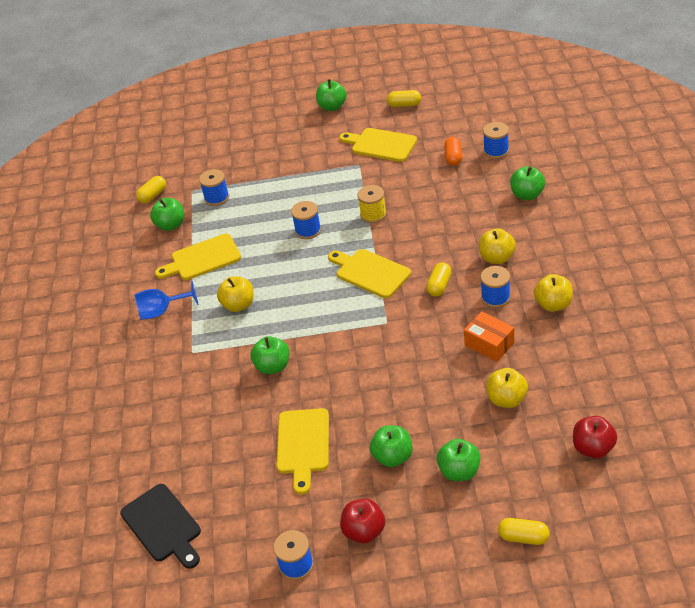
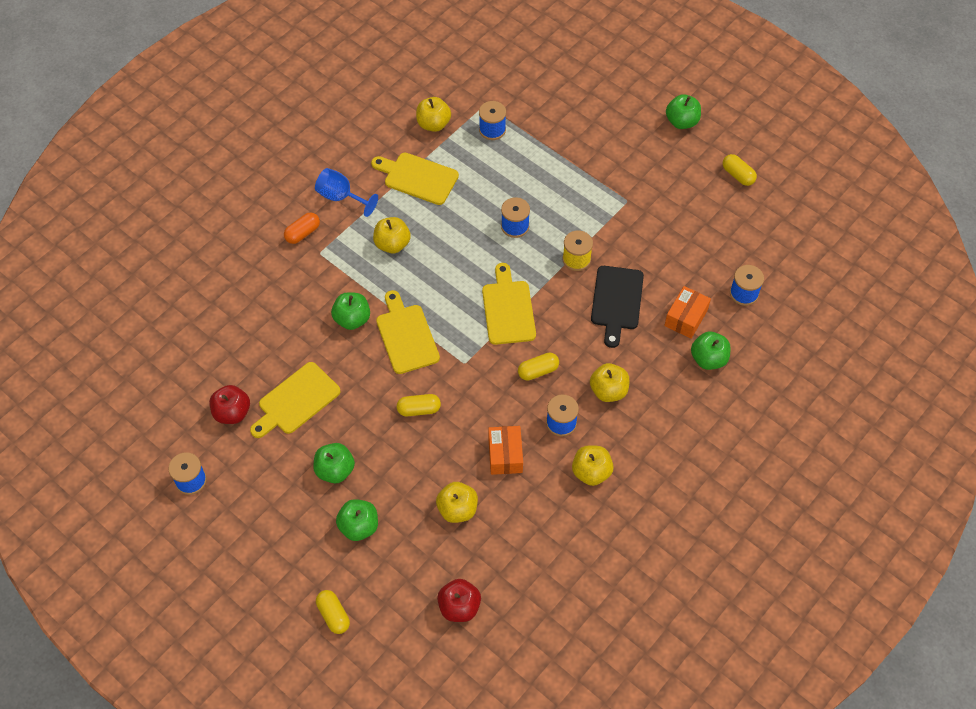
camera: 40 degrees right, 15 degrees up
black cutting board [120,484,201,569] -> black cutting board moved to [591,266,644,348]
yellow capsule [136,176,166,203] -> yellow capsule moved to [397,394,441,416]
green apple [150,198,184,231] -> yellow apple [416,97,451,132]
yellow cutting board [339,128,417,162] -> yellow cutting board moved to [376,290,440,374]
red apple [340,499,385,543] -> red apple moved to [209,385,250,424]
orange capsule [444,137,462,166] -> orange capsule moved to [284,212,320,244]
none -> orange box [664,286,711,338]

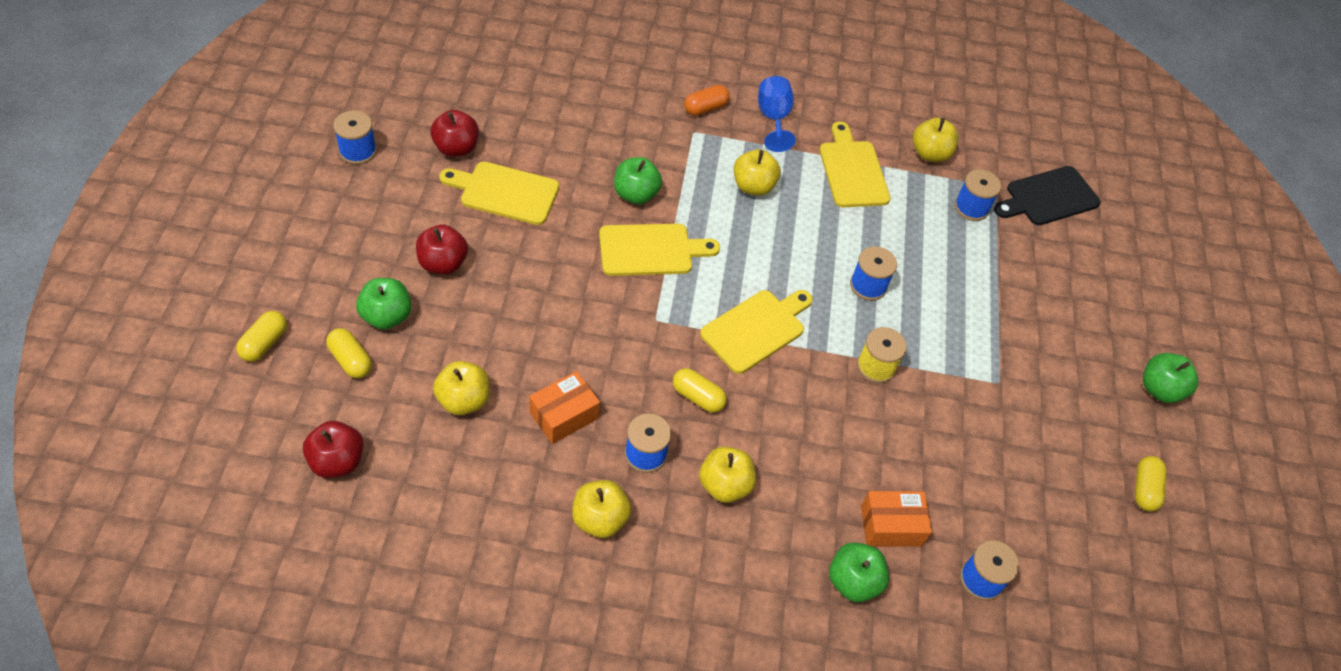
camera: 50 degrees right, 5 degrees down
orange capsule [284,212,320,244] -> orange capsule turned 45 degrees counterclockwise [684,85,730,116]
green apple [313,443,355,483] -> red apple [416,225,468,274]
yellow cutting board [376,290,440,374] -> yellow cutting board turned 45 degrees clockwise [599,224,720,276]
yellow capsule [397,394,441,416] -> yellow capsule moved to [326,328,372,378]
black cutting board [591,266,644,348] -> black cutting board moved to [994,166,1101,225]

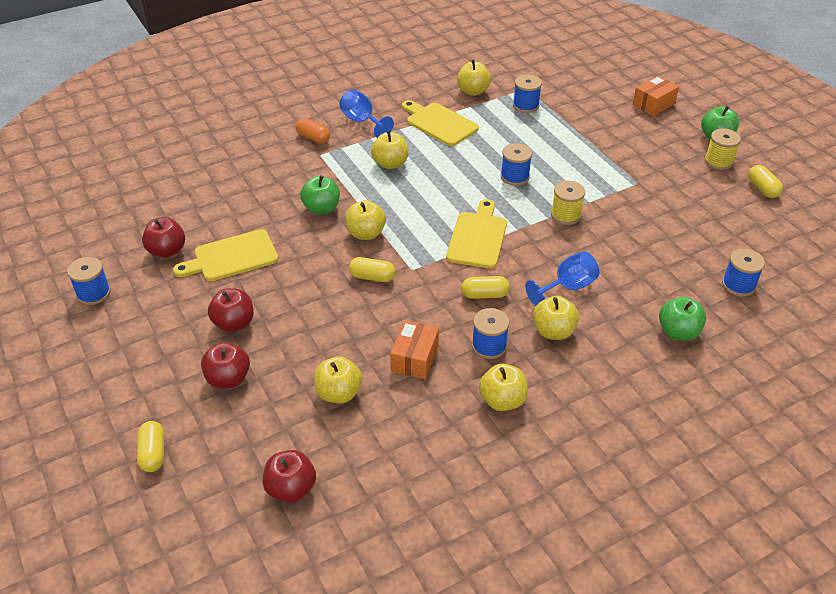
camera: 30 degrees left, 10 degrees down
yellow capsule [326,328,372,378] -> yellow capsule moved to [349,257,395,282]
green apple [356,278,411,330] -> red apple [201,342,250,389]
yellow cutting board [599,224,720,276] -> yellow apple [345,200,386,240]
orange capsule [684,85,730,116] -> orange capsule turned 75 degrees counterclockwise [296,118,330,144]
orange box [861,491,932,547] -> orange box moved to [633,75,679,116]
black cutting board [994,166,1101,225] -> none
none -> blue goblet [525,251,599,306]
none -> yellow spool [705,128,741,170]

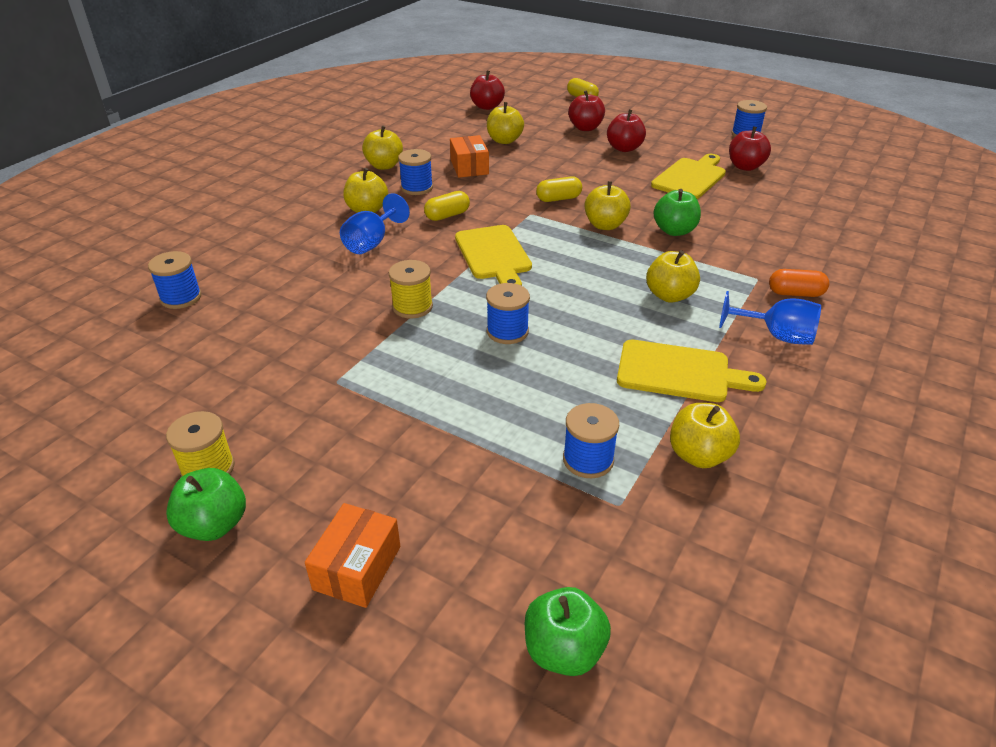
camera: 150 degrees right, 5 degrees down
green apple [659,297,706,341] -> green apple moved to [525,587,611,676]
yellow capsule [748,165,783,198] -> none

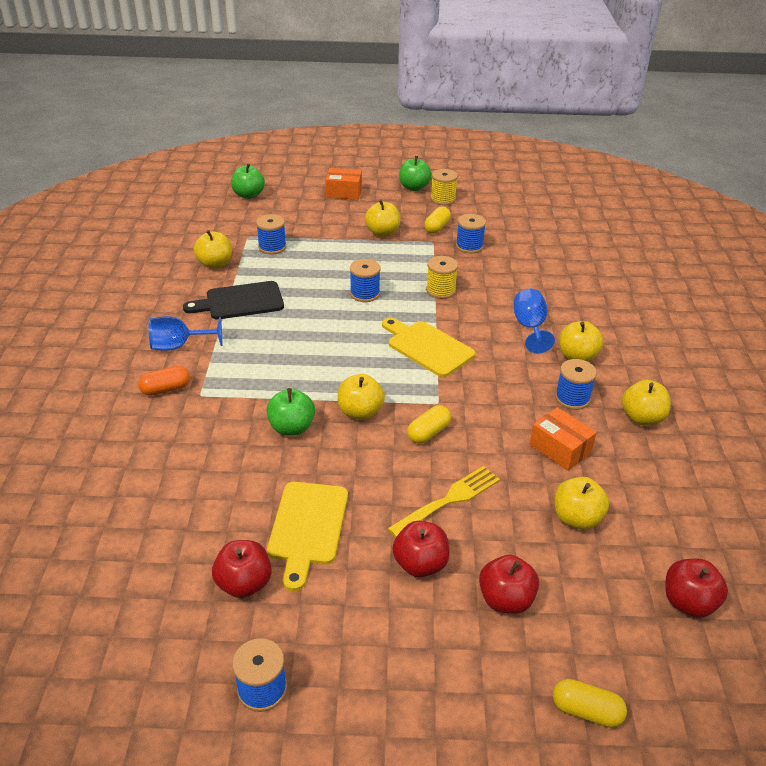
camera: 150 degrees right, 0 degrees up
blue spool [148,251,202,309] -> blue spool moved to [456,214,486,253]
orange box [305,503,400,608] -> orange box turned 75 degrees counterclockwise [325,168,362,200]
yellow capsule [424,191,470,221] -> yellow capsule moved to [424,206,451,234]
yellow cutting board [617,340,767,402] -> black cutting board [183,281,284,320]
yellow apple [646,250,700,303] -> yellow apple moved to [365,200,400,237]
none -> yellow fork [387,466,500,538]

